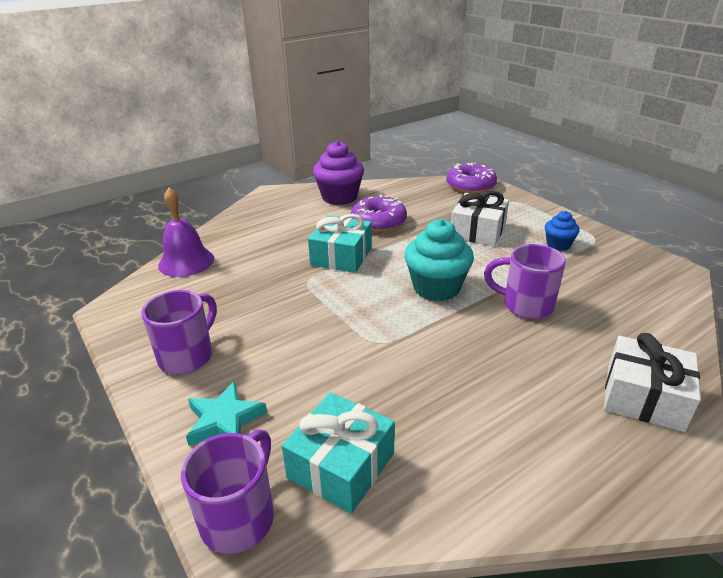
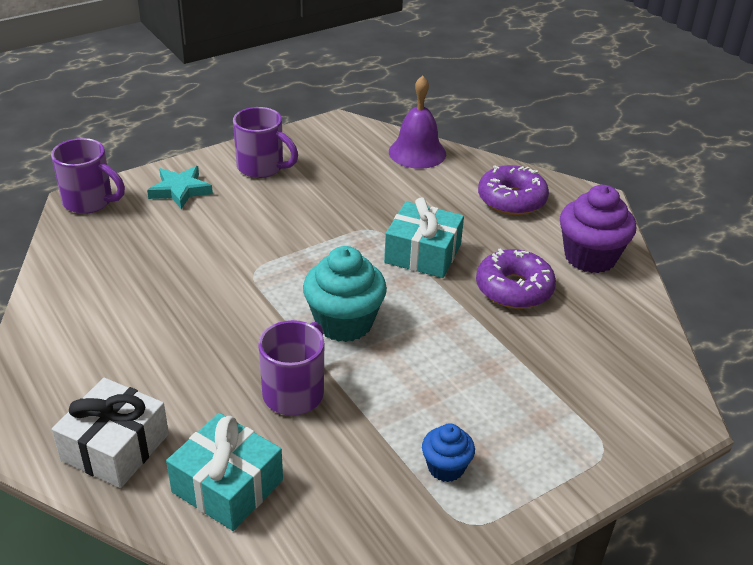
camera: 90 degrees right, 5 degrees up
turquoise gift [282,392,395,514] -> turquoise gift moved to [166,413,283,531]
purple donut [446,163,497,193] -> purple donut moved to [478,165,549,215]
white gift [451,191,509,246] -> none

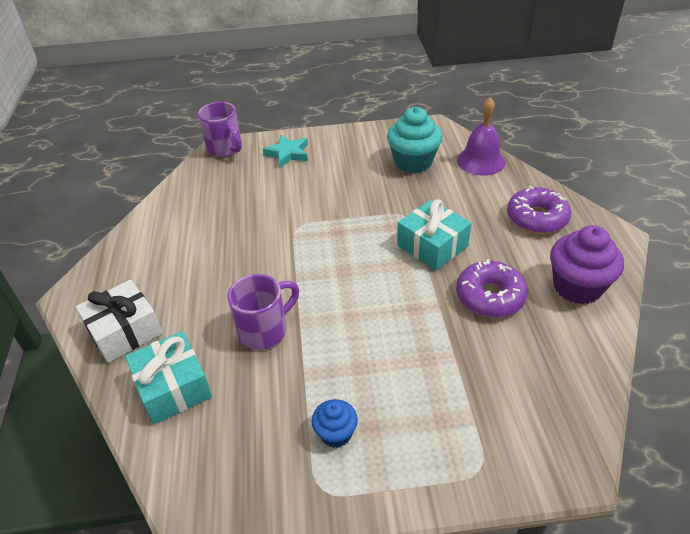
camera: 30 degrees right, 5 degrees up
purple mug [233,107,298,178] -> none
turquoise cupcake [303,246,387,342] -> turquoise cupcake moved to [387,107,442,173]

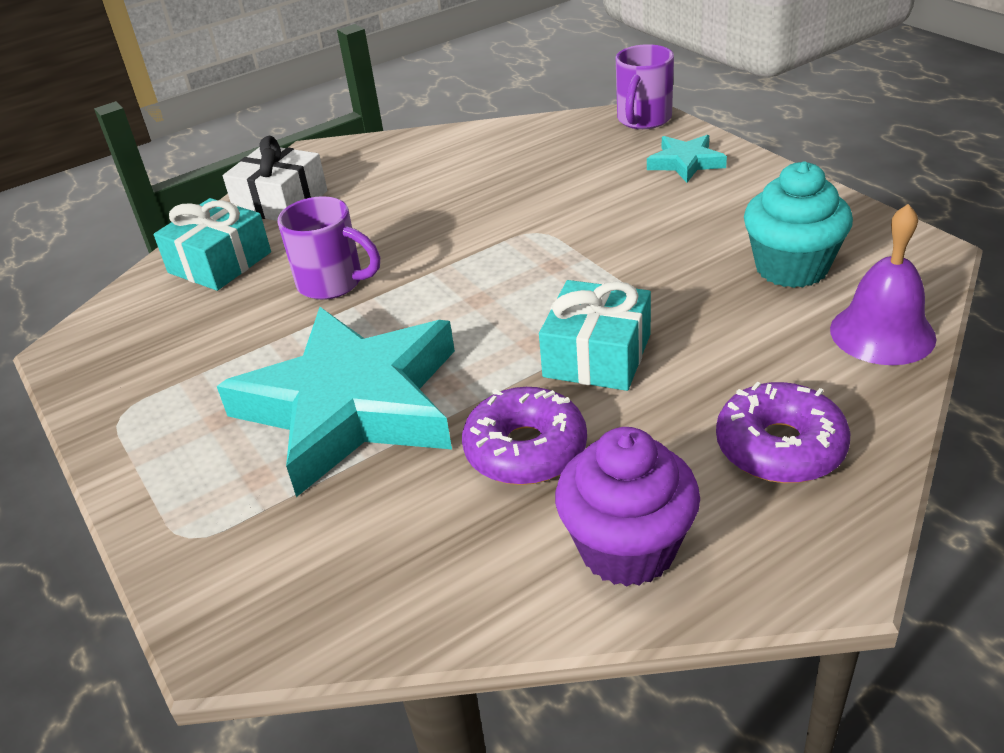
camera: 65 degrees right, 5 degrees down
blue cupcake [312,399,358,448] -> none
none -> turquoise star [217,307,455,497]

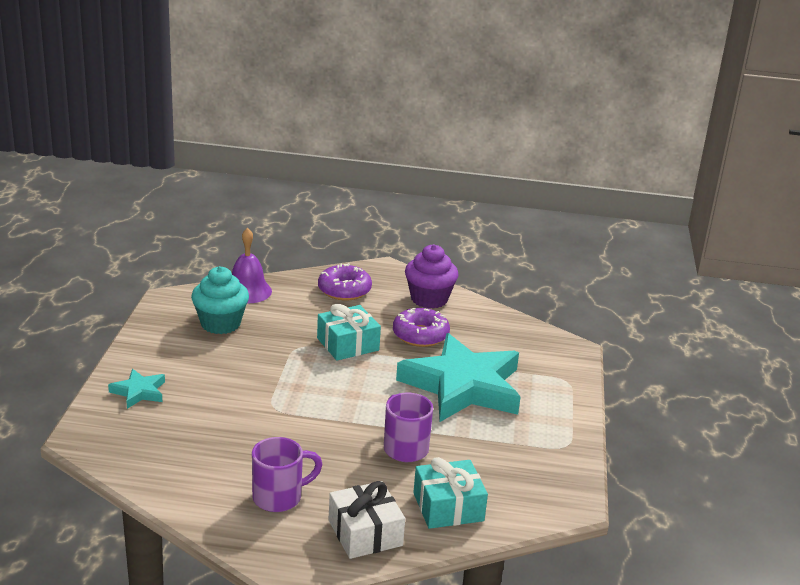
camera: 145 degrees left, 10 degrees down
purple mug [616,44,674,129] -> purple mug moved to [252,437,323,512]

